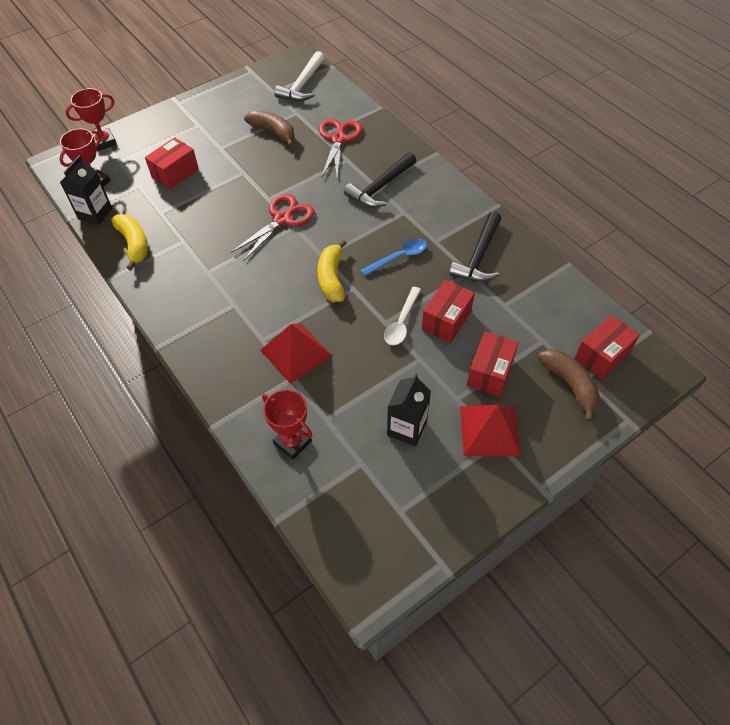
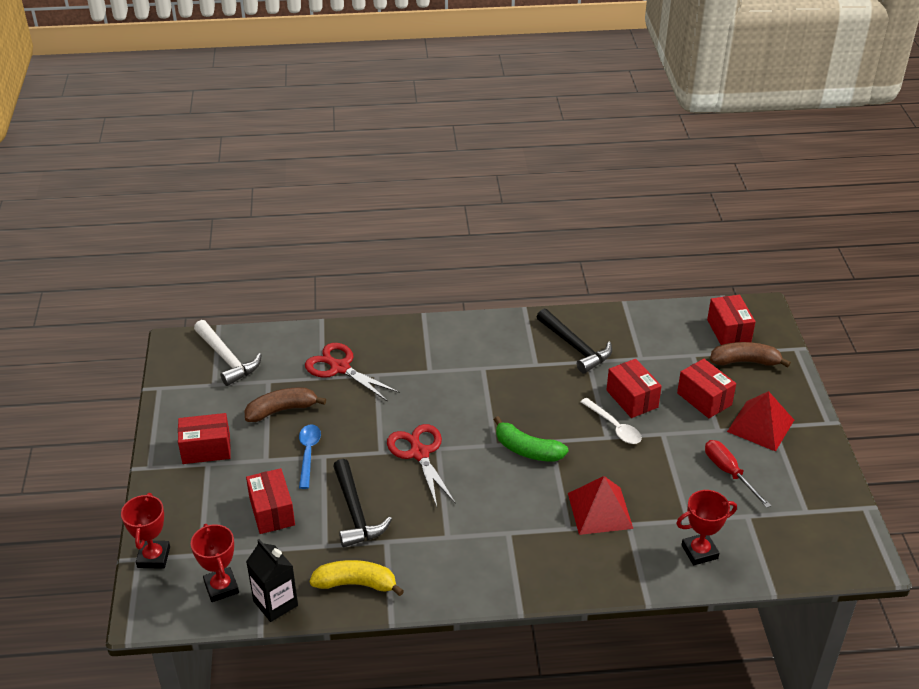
camera: 60 degrees left, 15 degrees down
yellow banana [317,240,347,302] -> green banana [494,416,568,462]
black hammer [344,152,417,208] -> black hammer moved to [333,459,392,547]
blue spoon [360,238,427,276] -> blue spoon moved to [299,424,321,489]
black carton [387,374,431,446] -> red screwdriver [705,440,771,508]
none -> red box [178,413,231,464]

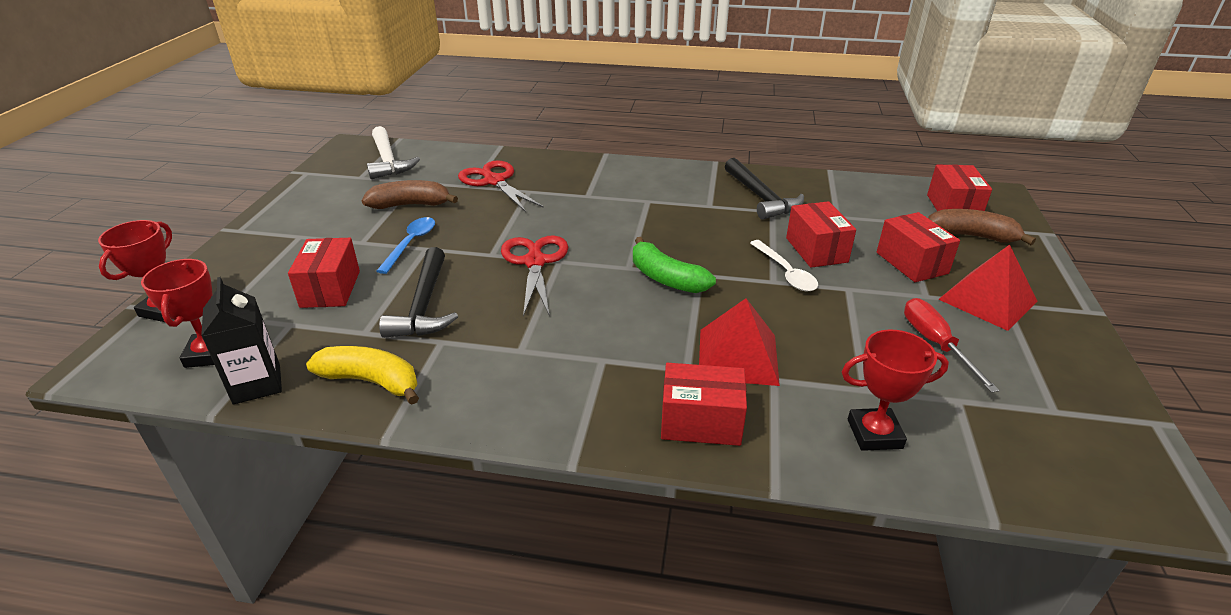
camera: 15 degrees right, 5 degrees down
red box [178,413,231,464] -> red box moved to [661,363,747,446]

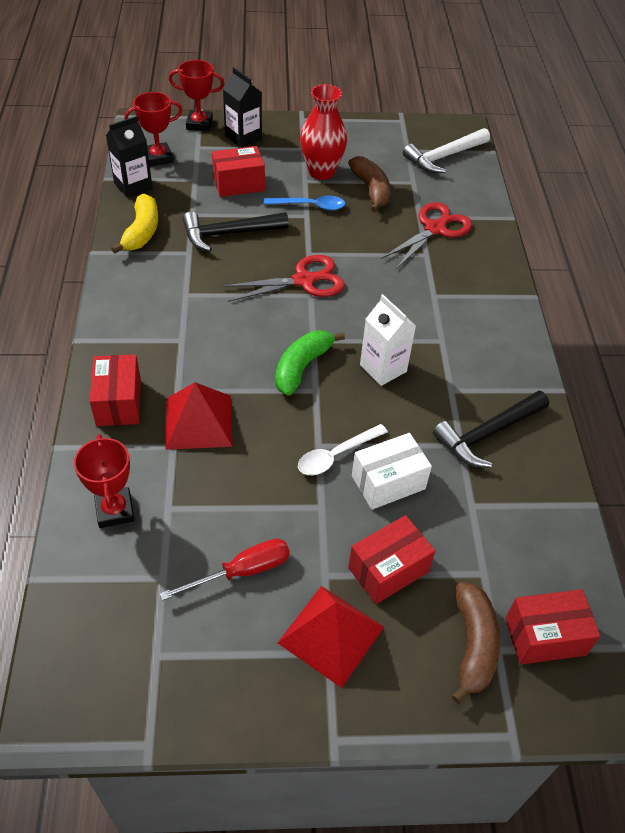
camera: 75 degrees right, 15 degrees up
red box [786,201,856,268] -> white box [352,433,432,510]
none -> black carton [223,67,262,148]
none -> red vase [300,84,347,180]
none -> white carton [360,294,416,386]

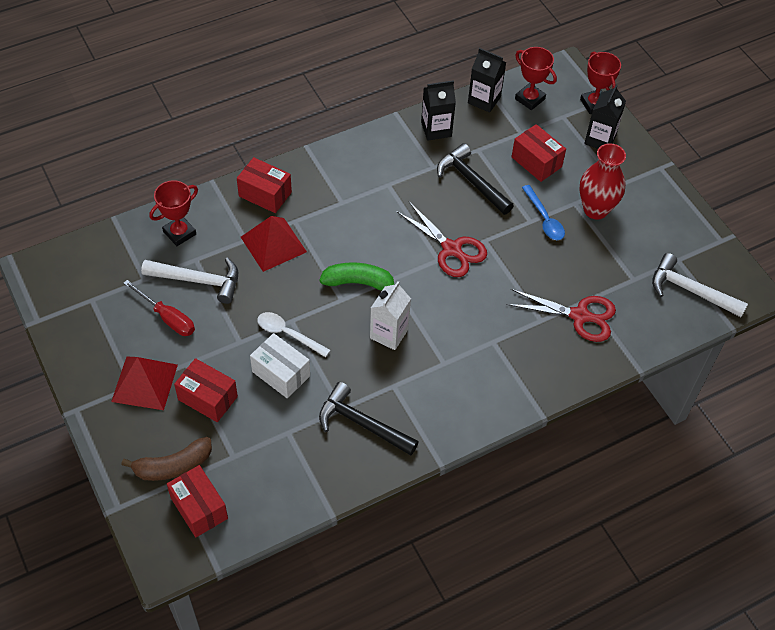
camera: 65 degrees right, 5 degrees up
red box [90,354,141,426] -> red box turned 60 degrees clockwise [237,157,292,213]
yellow banana [111,194,158,253] -> black carton [421,80,456,141]
brown banana [348,156,391,212] -> none
none -> white hammer [141,257,238,304]

